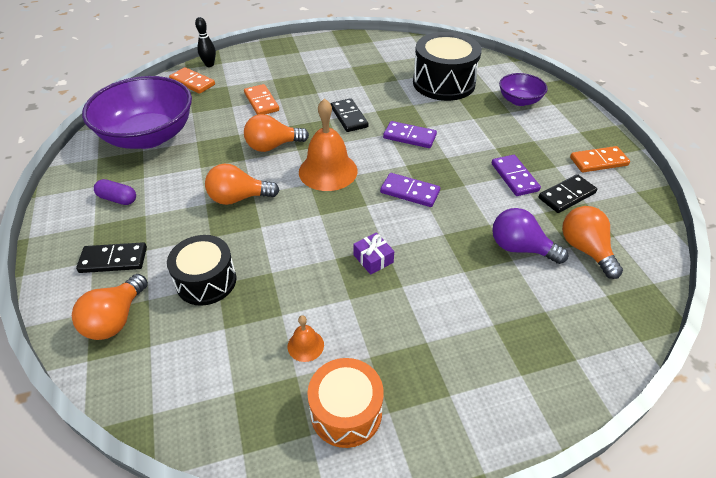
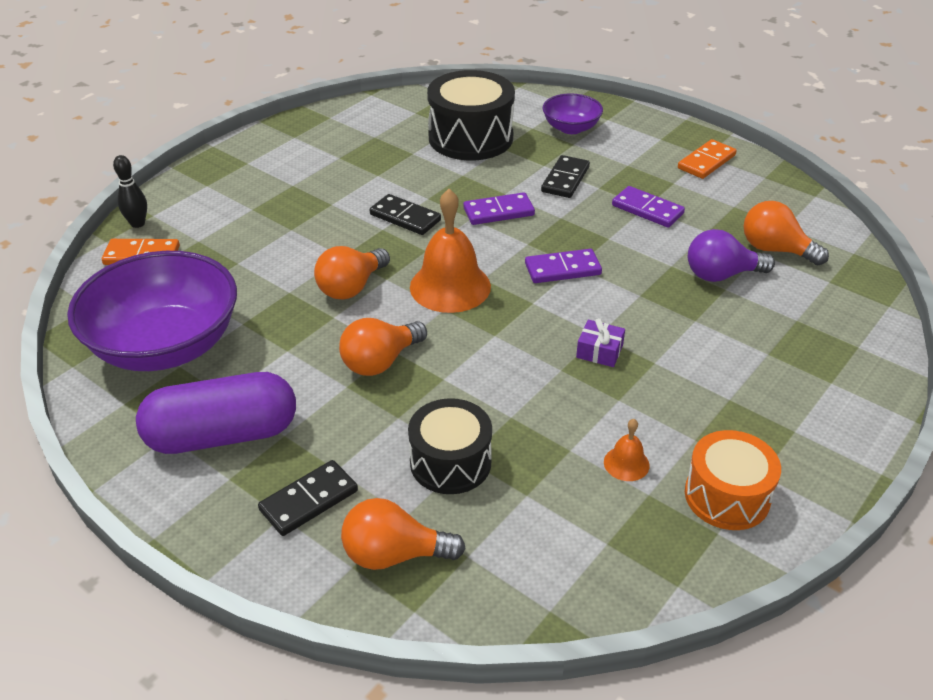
camera: 35 degrees left, 5 degrees down
orange light bulb [72,274,148,340] -> orange light bulb turned 105 degrees clockwise [341,498,466,570]
purple capsule [94,179,136,205] -> purple capsule [136,372,296,454], size x2.22
orange domino [244,84,279,115] -> none
black domino [539,174,597,213] -> black domino moved to [541,155,590,198]

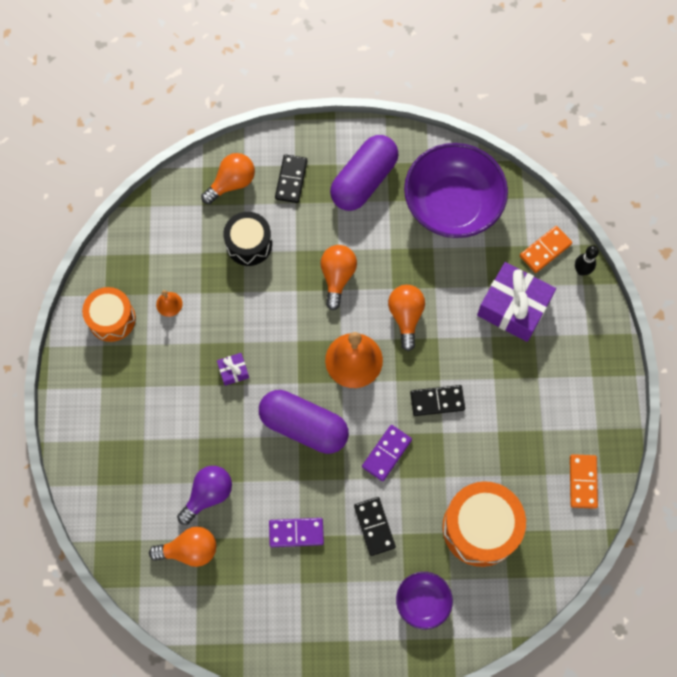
camera: 140 degrees right, 30 degrees up
black drum [427,70,515,160] -> orange drum [442,481,526,567]
purple domino [525,249,602,283] -> purple capsule [259,390,349,454]
orange domino [678,139,736,179] -> orange domino moved to [570,454,598,509]
none -> purple gift [477,262,556,342]

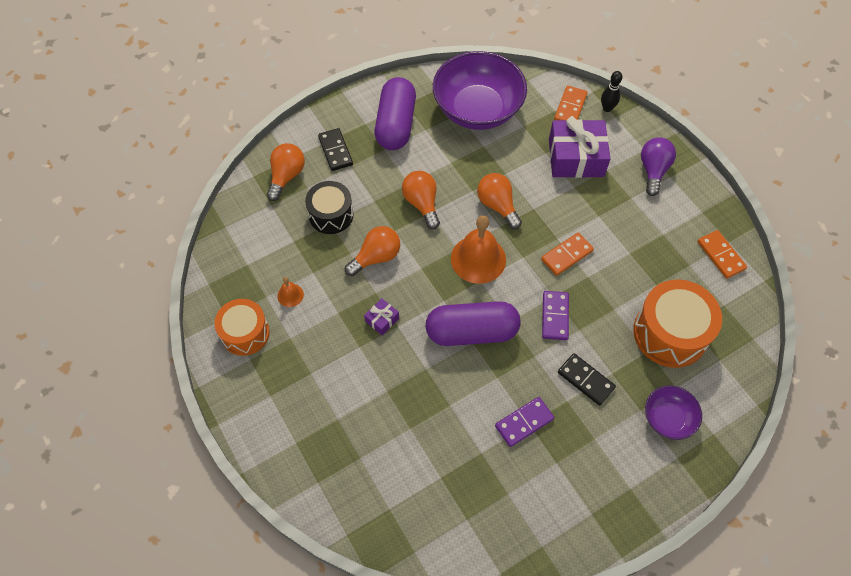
camera: 30 degrees left, 10 degrees down
orange light bulb [149,527,216,567] -> orange light bulb moved to [345,226,400,276]
purple light bulb [177,466,232,525] -> purple light bulb moved to [641,137,676,196]
black domino [410,385,465,416] -> orange domino [541,232,594,276]

